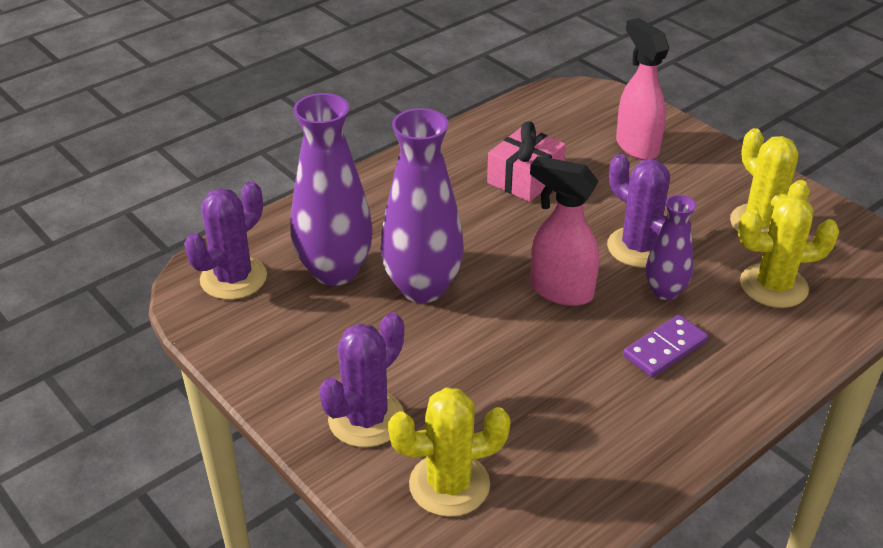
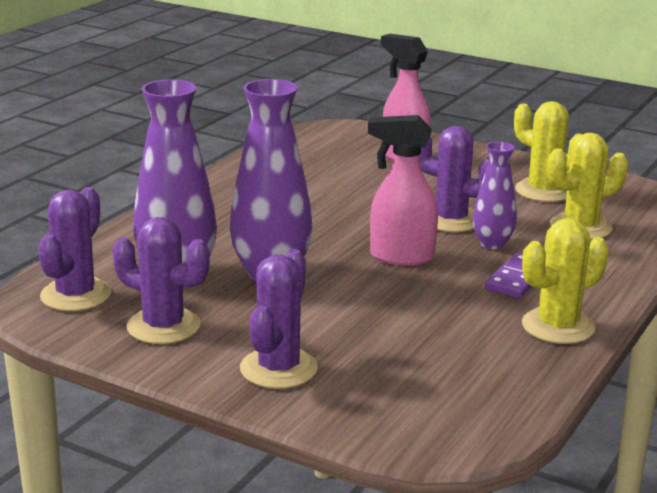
camera: 20 degrees left, 15 degrees down
yellow cactus [388,387,511,517] -> yellow cactus moved to [522,218,609,344]
pink gift [487,121,566,202] -> none
none -> purple cactus [113,217,209,344]

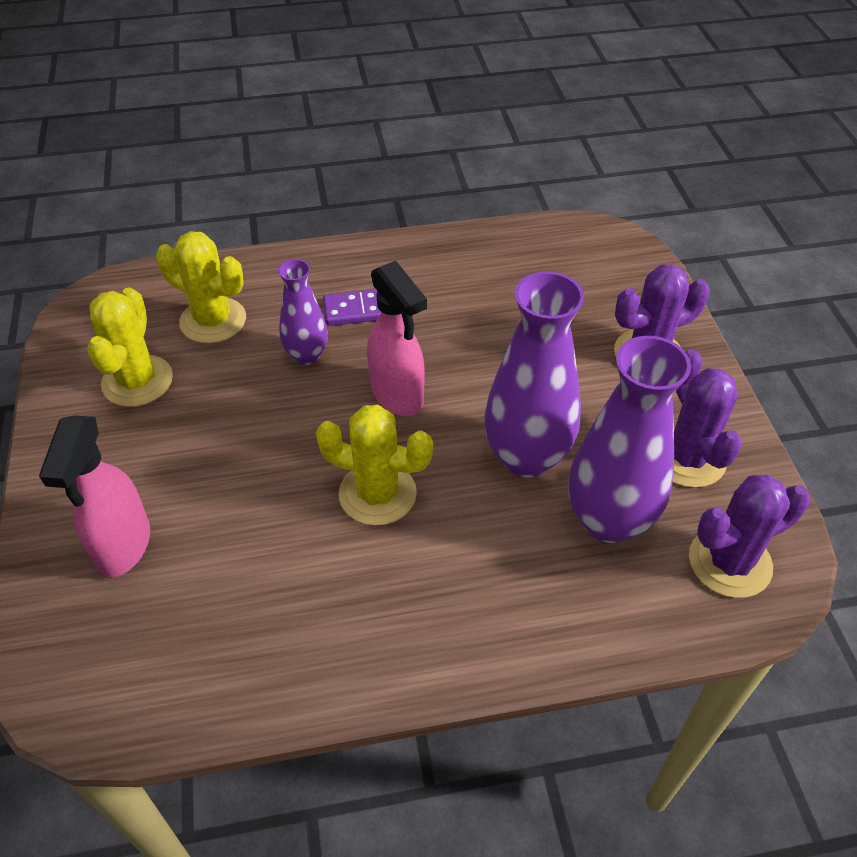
camera: 130 degrees left, 25 degrees up
purple cactus [419,126,489,232] -> none
yellow cactus [522,218,609,344] -> yellow cactus moved to [316,405,433,526]

